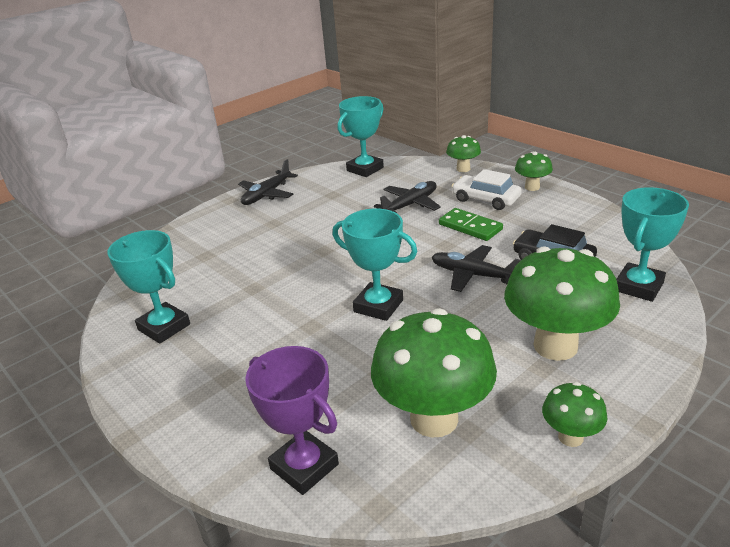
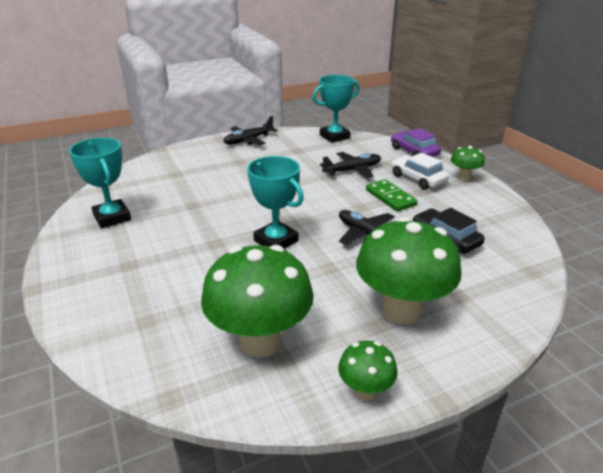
camera: 15 degrees right, 0 degrees up
purple trophy [245,346,339,495] -> none
green mushroom [446,135,481,172] -> purple car [391,128,441,157]
turquoise trophy [616,187,689,302] -> none

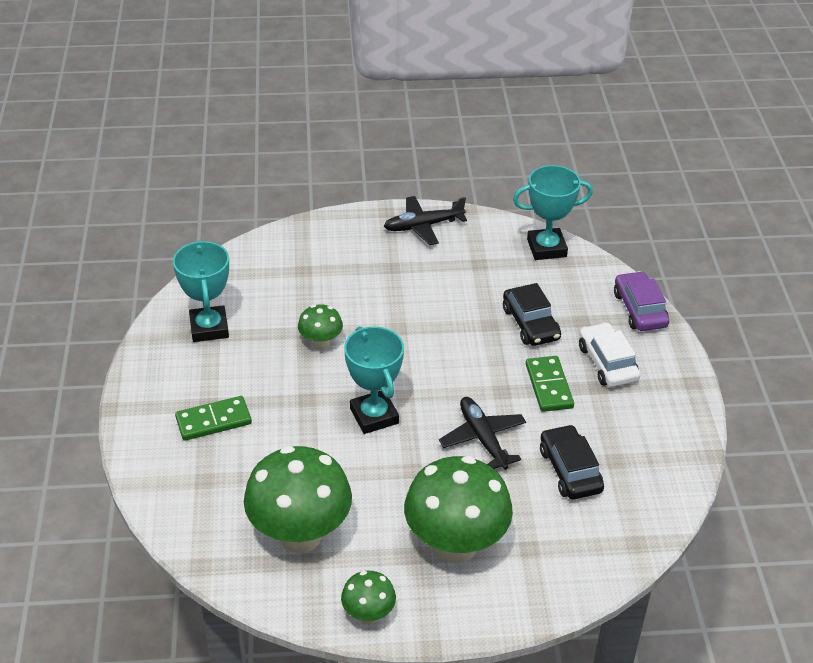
camera: 20 degrees right, 10 degrees up
black plane [319,152,381,178] -> black car [503,283,561,346]
green mushroom [451,146,485,181] -> green mushroom moved to [298,304,343,350]
none -> green domino [175,396,252,441]

